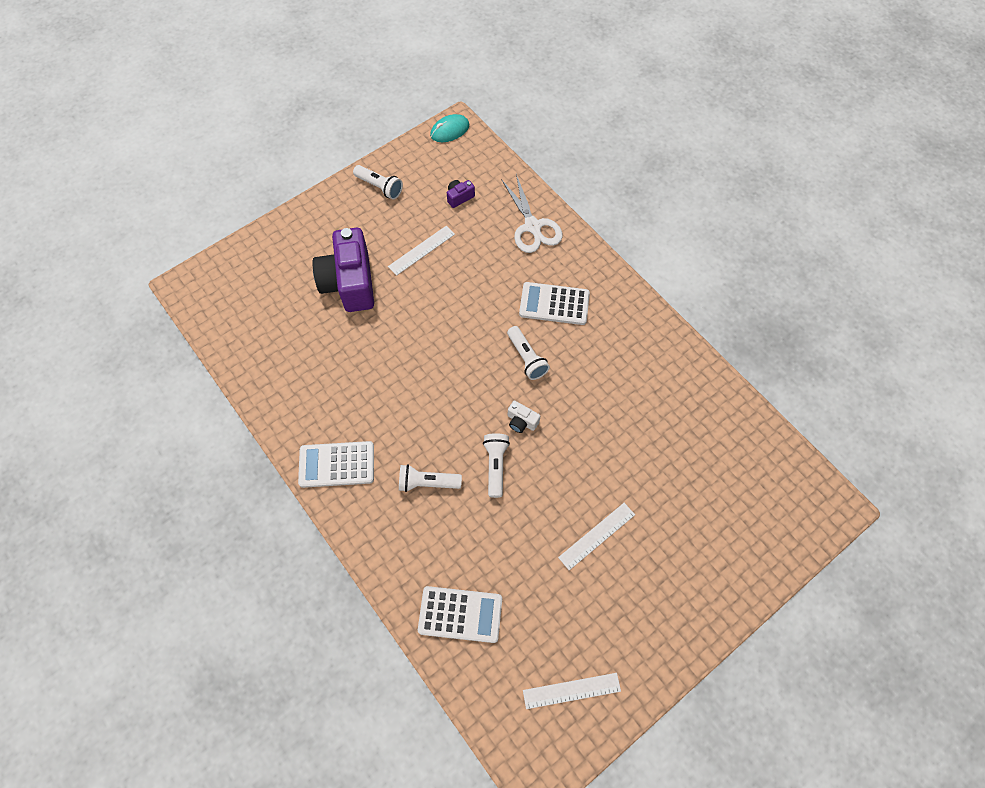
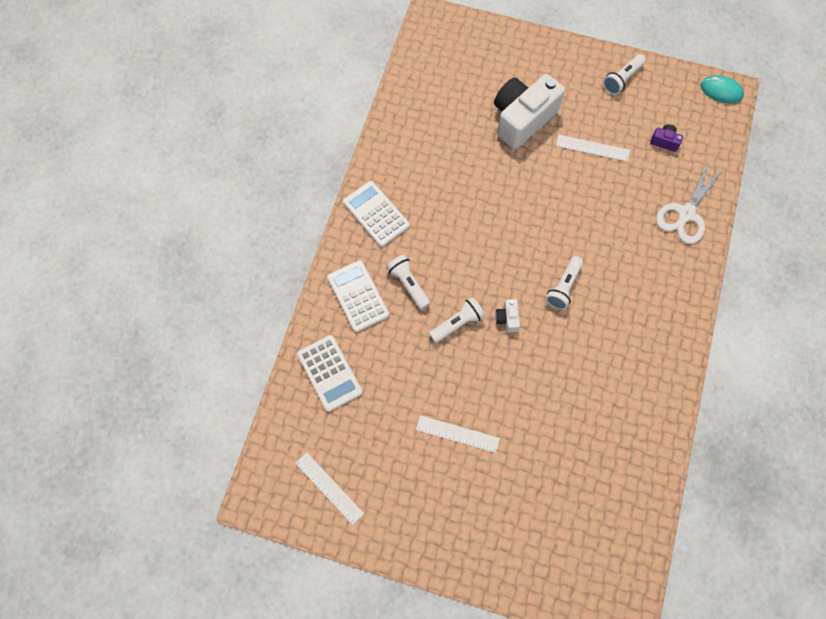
camera: 55 degrees right, 5 degrees up
purple camera [312,228,374,312] -> white camera [494,74,565,149]
white flashlight [353,165,403,200] -> white flashlight turned 45 degrees clockwise [603,54,646,95]
white calculator [519,282,590,325] -> white calculator moved to [327,260,390,332]

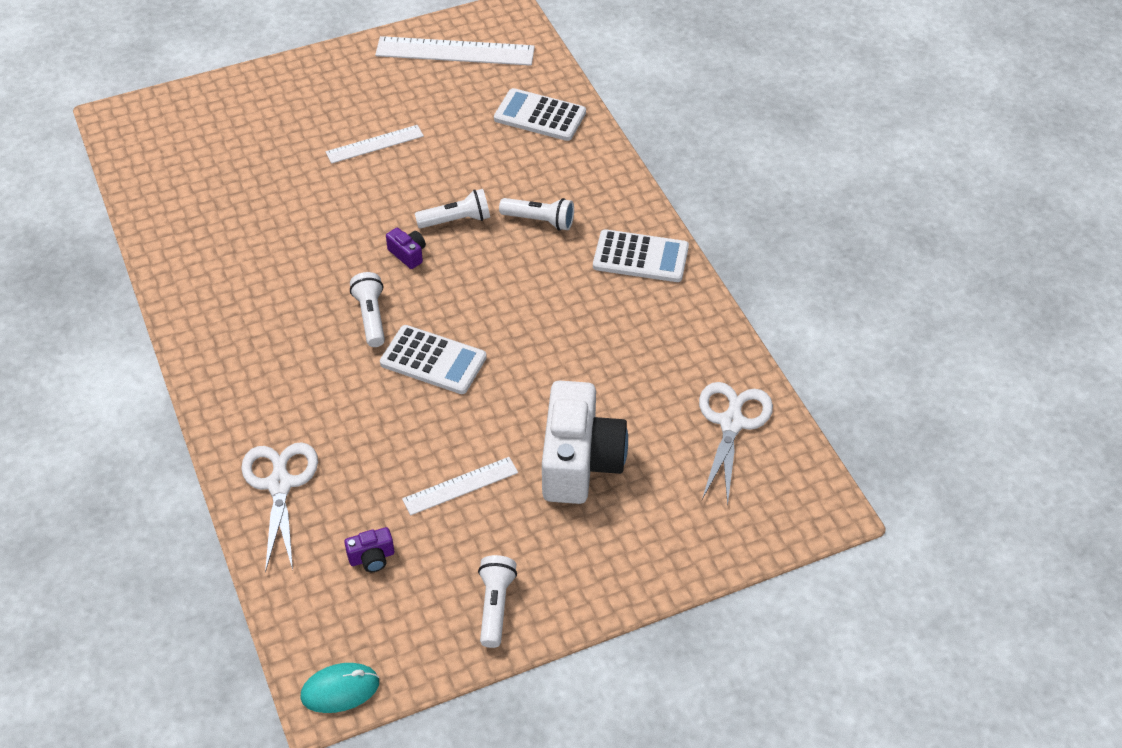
camera: 140 degrees right, 20 degrees down
white ruler [295,452,364,525] -> white ruler [375,36,535,66], size x1.70
white calculator [327,260,390,332] -> white calculator moved to [380,325,487,394]
white flashlight [429,297,485,343] -> white flashlight turned 120 degrees counterclockwise [415,189,490,229]
white camera [495,299,520,332] -> purple camera [386,228,426,269]
none -> white scissors [699,382,773,506]

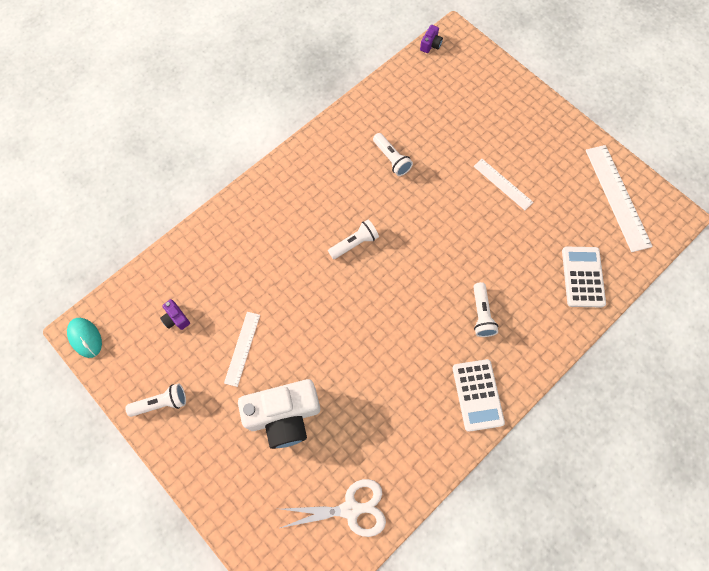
camera: 70 degrees right, 20 degrees up
white scissors [241,442,318,573] -> none
white calculator [380,325,487,394] -> none
purple camera [386,228,426,269] -> purple camera moved to [420,25,443,53]
white ruler [402,457,518,515] -> white ruler turned 60 degrees clockwise [224,312,260,387]
white flashlight [415,189,490,229] -> white flashlight moved to [373,133,413,176]

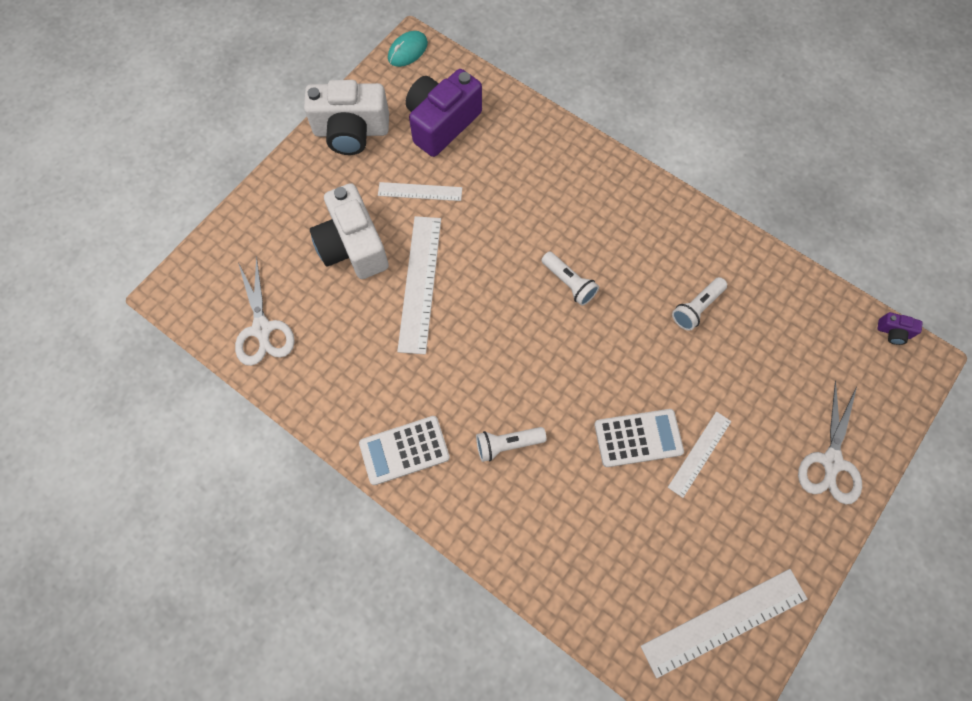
camera: 80 degrees right, 0 degrees up
white flashlight [126,384,186,417] -> white camera [304,80,389,155]
purple camera [160,299,190,330] -> purple camera [406,69,482,157], size x2.47
white calculator [562,247,606,307] -> white calculator moved to [594,409,684,467]
none -> white ruler [397,216,441,355]
none -> white scissors [798,381,862,504]

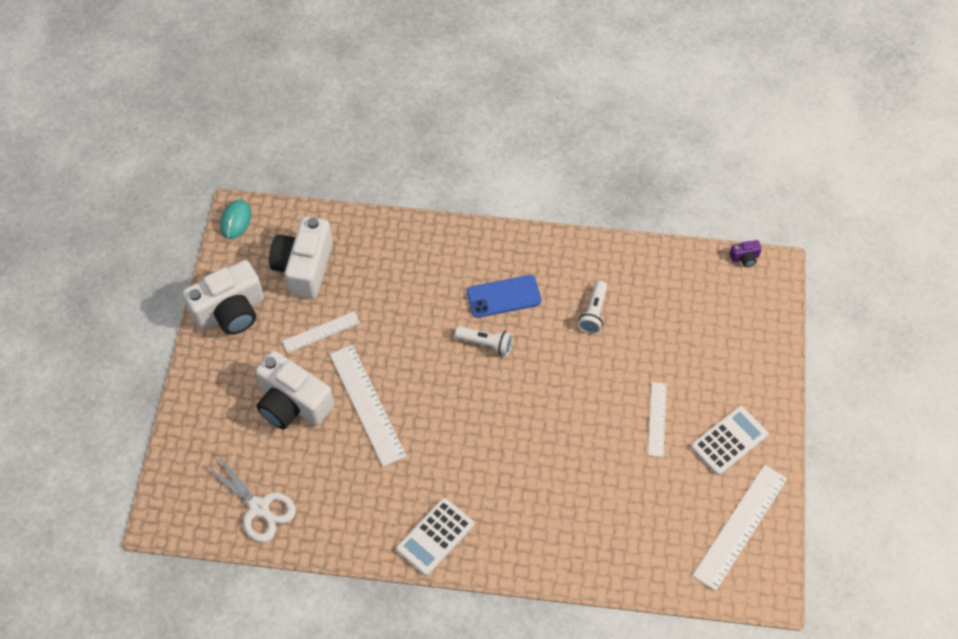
camera: 30 degrees left, 10 degrees down
purple camera [406,69,482,157] -> white camera [269,216,333,299]
white flashlight [476,427,547,462] -> none
white calculator [594,409,684,467] -> white calculator moved to [691,406,768,475]
white scissors [798,381,862,504] -> none
none -> blue phone [467,275,542,318]

